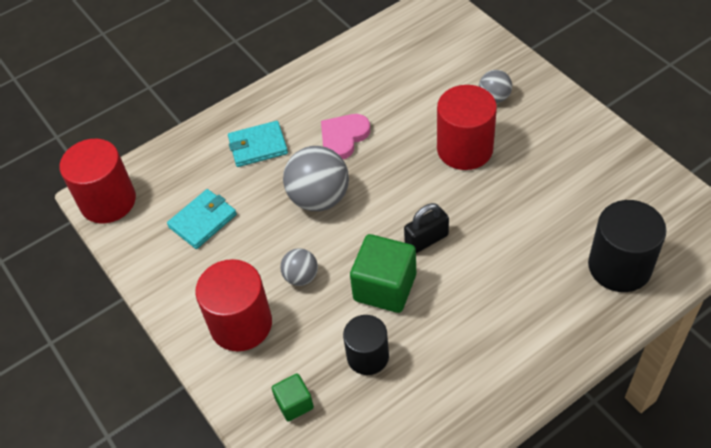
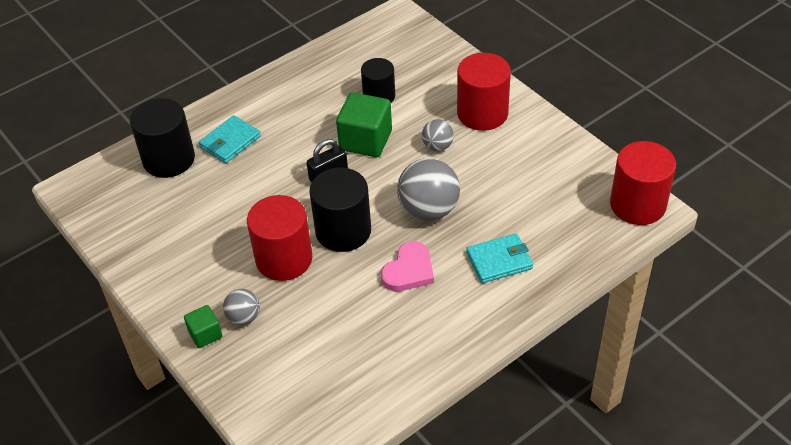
camera: 175 degrees right, 5 degrees down
turquoise wallet [167,189,237,249] -> turquoise wallet moved to [199,115,261,163]
green cube [272,373,314,422] -> green cube moved to [184,305,222,348]
none -> black cylinder [309,168,371,252]

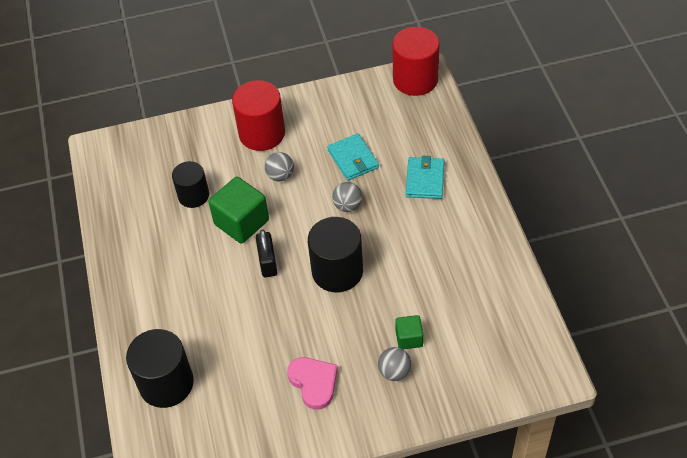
camera: 65 degrees left, 5 degrees up
green cube [184,305,222,348] -> green cube moved to [395,315,423,349]
turquoise wallet [199,115,261,163] -> turquoise wallet moved to [327,134,379,181]
red cylinder [247,195,313,281] -> none
pink heart [381,241,434,291] -> pink heart moved to [287,357,338,410]
grey ball [397,158,460,221] -> grey ball [332,182,362,212], size x0.54

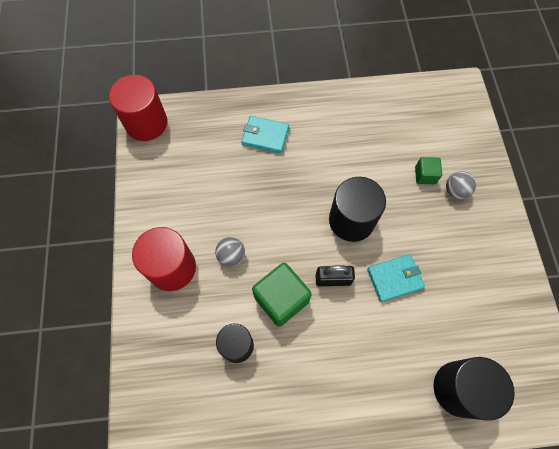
camera: 85 degrees left, 15 degrees up
pink heart [287,357,338,410] -> none
turquoise wallet [327,134,379,181] -> turquoise wallet moved to [367,254,425,302]
grey ball [332,182,362,212] -> none

